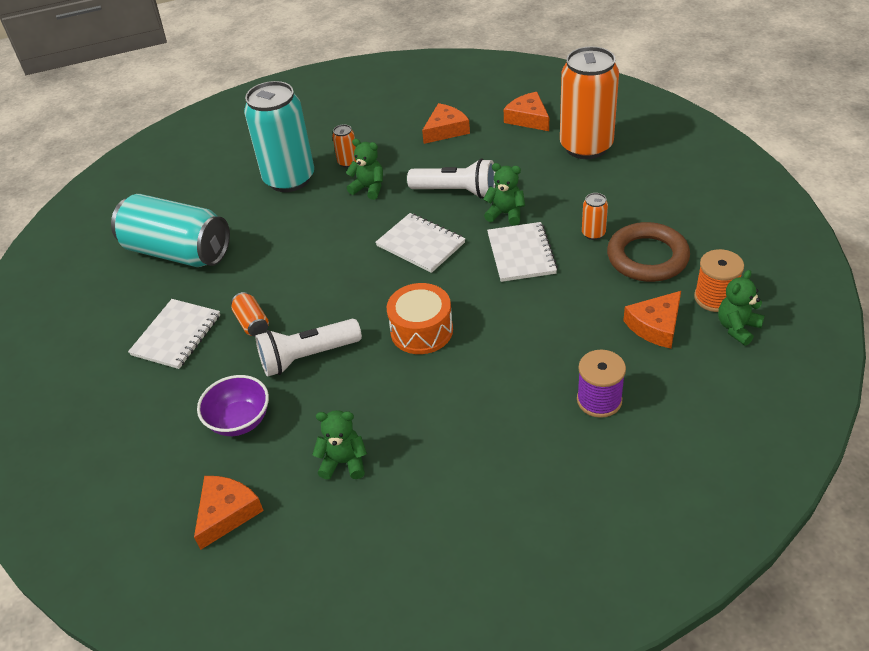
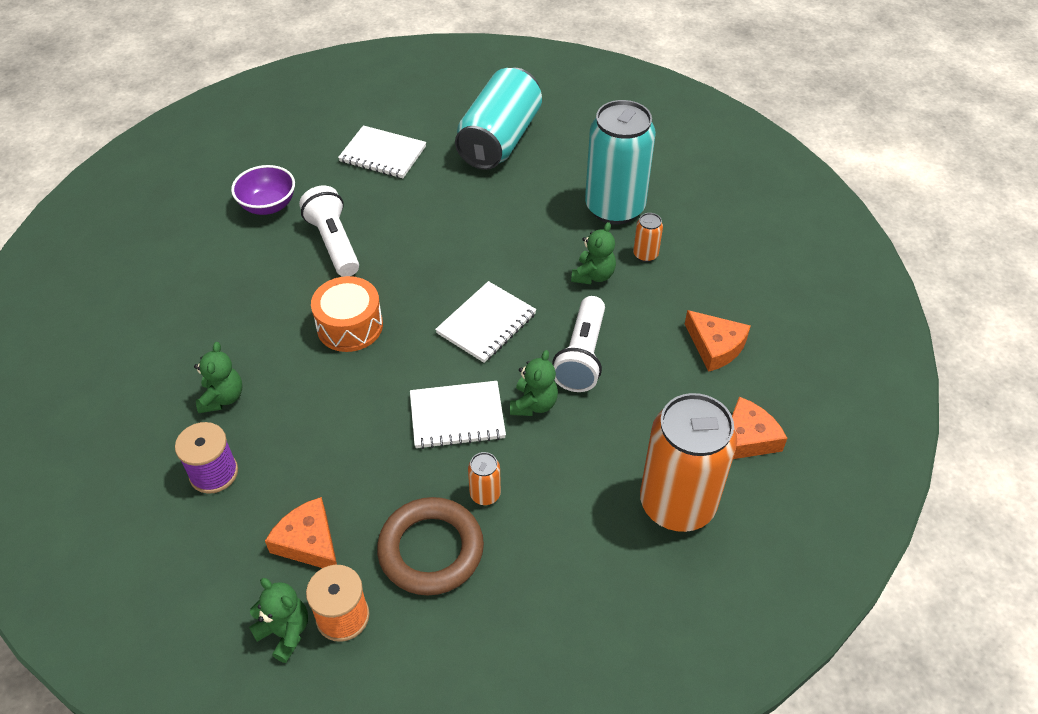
camera: 85 degrees right, 5 degrees up
orange cheese [194,476,264,550] -> none
orange can [231,292,269,337] -> none
green teddy bear [312,410,367,480] -> green teddy bear moved to [194,342,243,413]

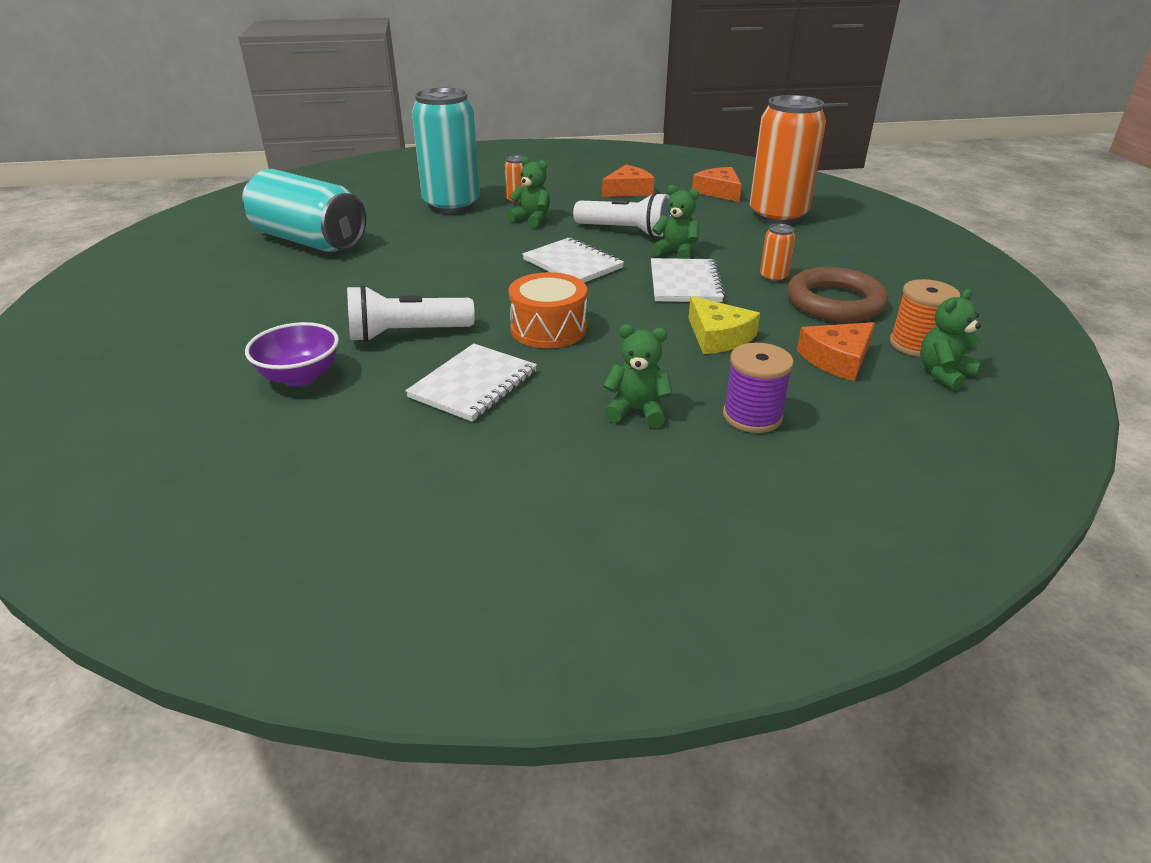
camera: 80 degrees left, 15 degrees down
white notebook [338,125,426,178] -> white notebook moved to [405,343,537,422]
none -> yellow cheese [688,296,760,354]

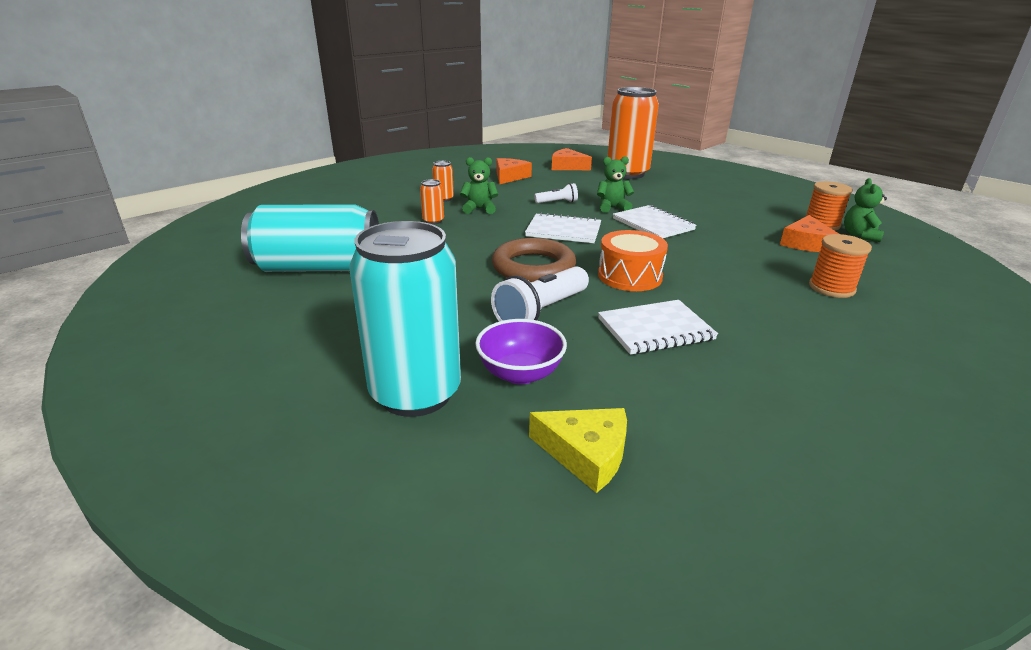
camera: 35 degrees left, 5 degrees down
white notebook [405,343,537,422] -> white notebook turned 75 degrees clockwise [598,300,718,355]
turquoise can [412,88,480,214] -> turquoise can moved to [349,221,461,417]
white flashlight [573,192,671,238] -> white flashlight [535,183,578,203], size x0.55
green teddy bear [603,324,673,427] -> none
yellow cheese [688,296,760,354] -> yellow cheese moved to [529,408,627,493]
purple spool [723,343,794,433] -> orange spool [809,234,872,298]
orange can [760,224,795,282] -> orange can moved to [420,179,444,224]
brown ring [787,267,888,322] -> brown ring moved to [492,238,576,282]

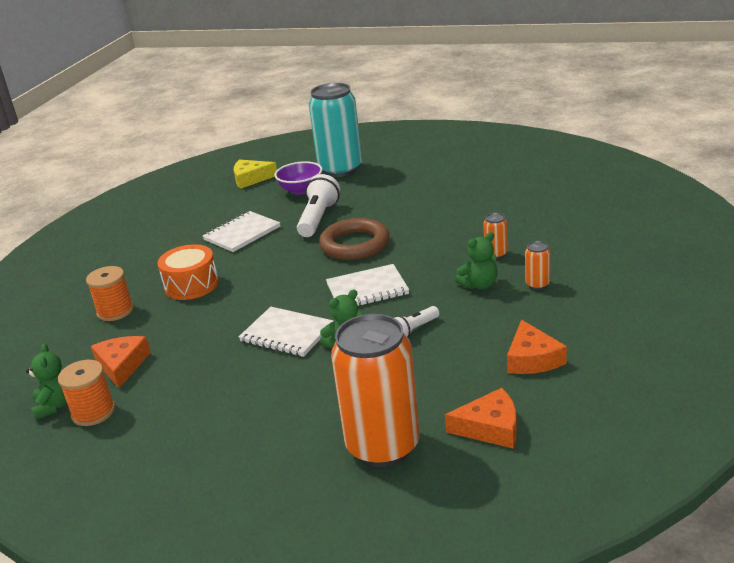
camera: 155 degrees right, 0 degrees up
turquoise can [241,204,379,272] -> none
orange drum [598,230,668,291] -> orange drum moved to [157,244,219,300]

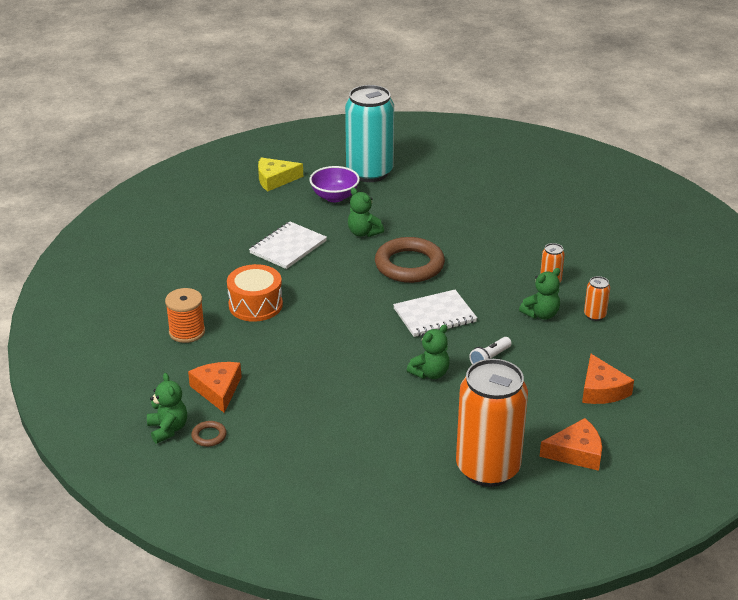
camera: 10 degrees left, 5 degrees up
orange spool [58,360,115,426] -> brown ring [191,421,227,447]
white notebook [239,307,334,357] -> none
white flashlight [297,174,340,237] -> green teddy bear [348,188,384,237]

